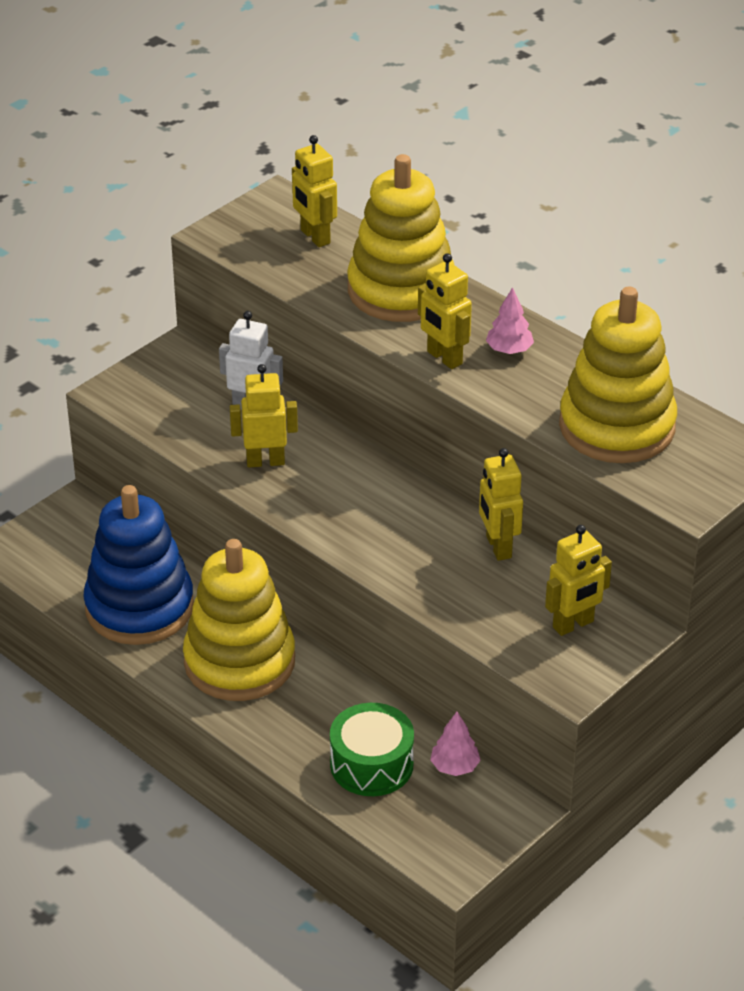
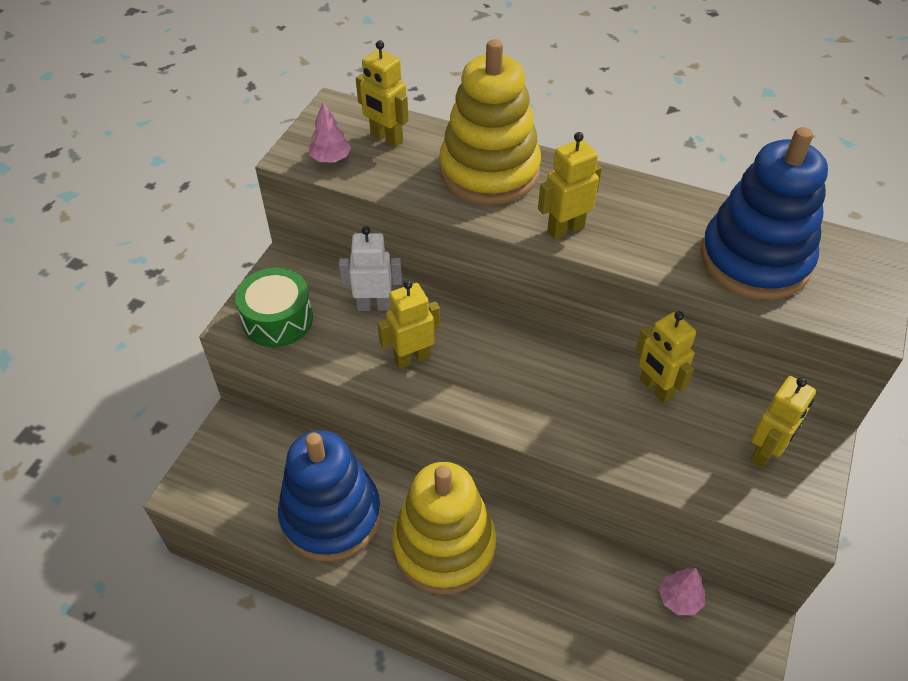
camera: 20 degrees left, 10 degrees up
green drum [330,703,414,796] -> green drum moved to [235,268,313,347]
yellow robot [418,253,472,369] -> yellow robot turned 120 degrees clockwise [538,132,602,240]
pink tree [486,287,534,354] -> pink tree moved to [309,102,351,163]
yellow stacking toy [559,287,677,463] -> blue stacking toy [700,127,828,300]

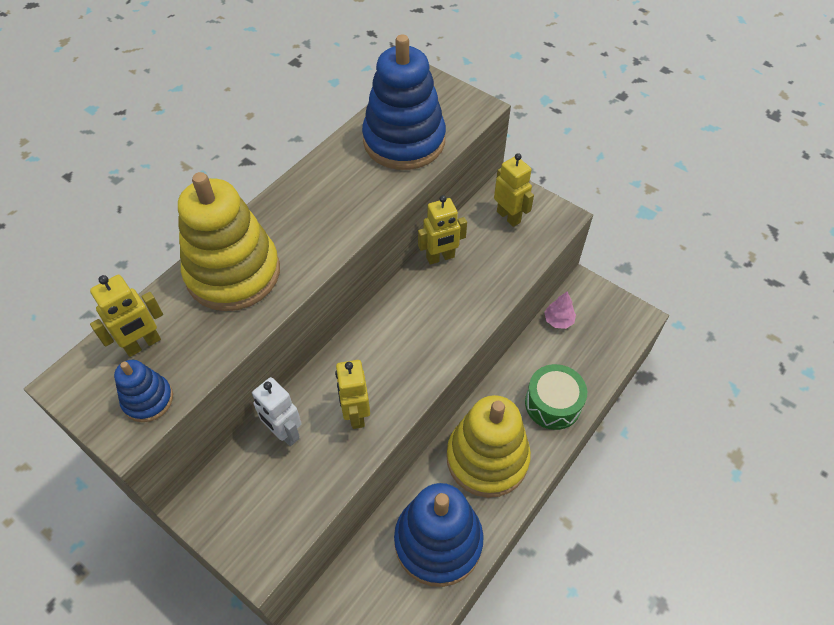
camera: 75 degrees left, 5 degrees up
green drum [235,268,313,347] -> green drum moved to [525,364,587,430]
pink tree [309,102,351,163] -> blue stacking toy [114,360,173,422]
white robot [339,226,402,311] -> white robot turned 60 degrees counterclockwise [252,377,302,446]
yellow robot [538,132,602,240] -> none

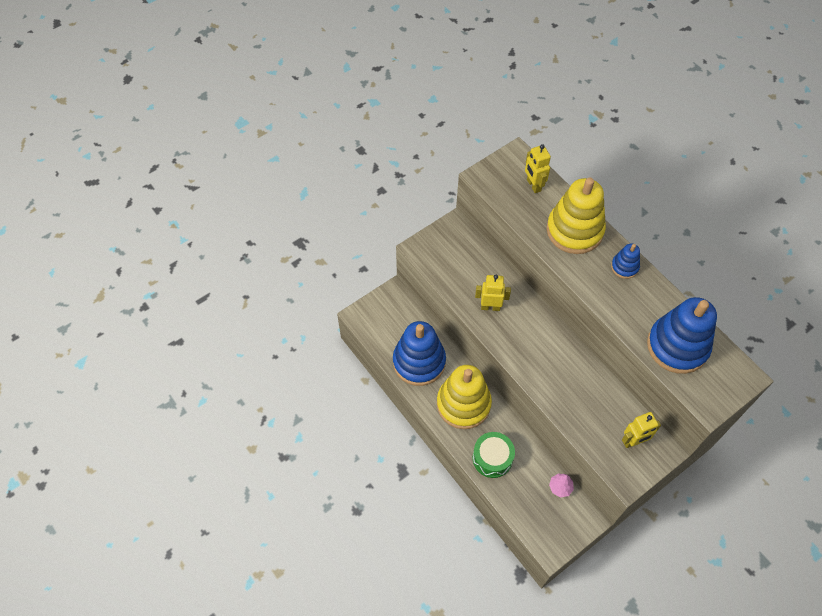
camera: 105 degrees right, 5 degrees up
blue stacking toy [114,360,173,422] -> blue stacking toy moved to [611,244,640,279]
white robot [252,377,302,446] -> none
yellow robot [418,195,467,265] -> none

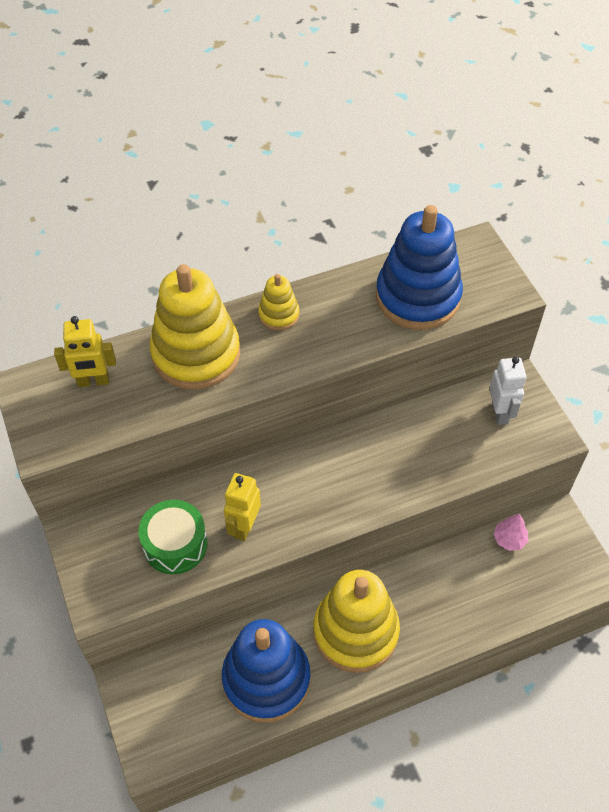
camera: 75 degrees left, 5 degrees down
green drum [473,432,515,478] -> green drum moved to [138,500,207,574]
blue stacking toy [611,244,640,279] -> yellow stacking toy [258,274,299,331]
yellow robot [622,412,661,448] -> white robot [489,357,526,425]

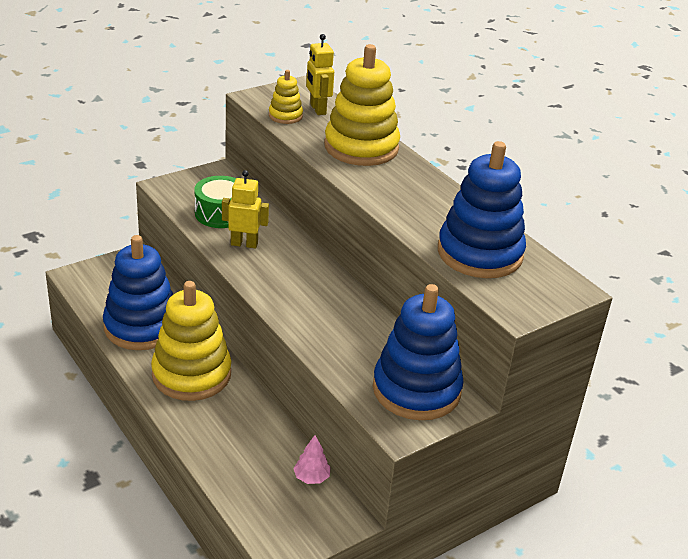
camera: 75 degrees right, 20 degrees down
yellow stacking toy [258,274,299,331] -> yellow stacking toy moved to [269,70,303,124]
white robot [489,357,526,425] -> blue stacking toy [373,284,464,420]

